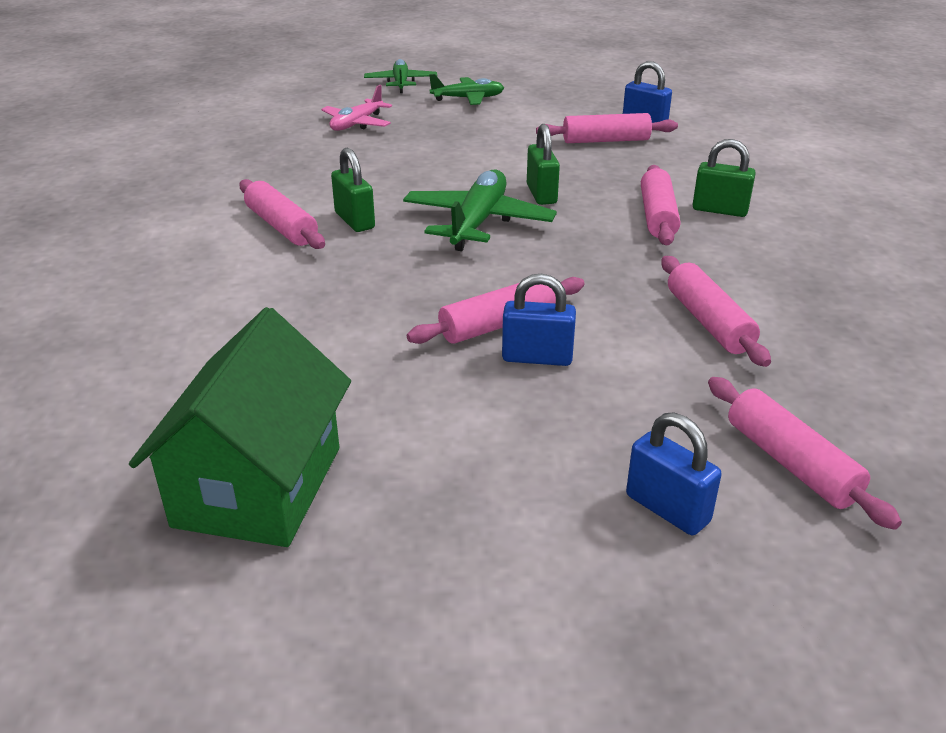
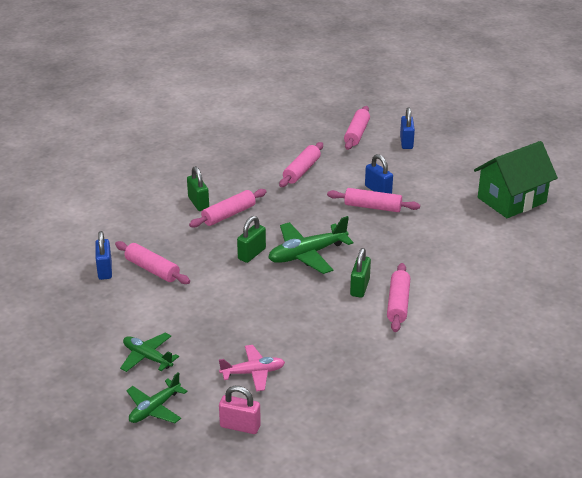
camera: 135 degrees left, 0 degrees up
none -> pink padlock [219,386,261,434]

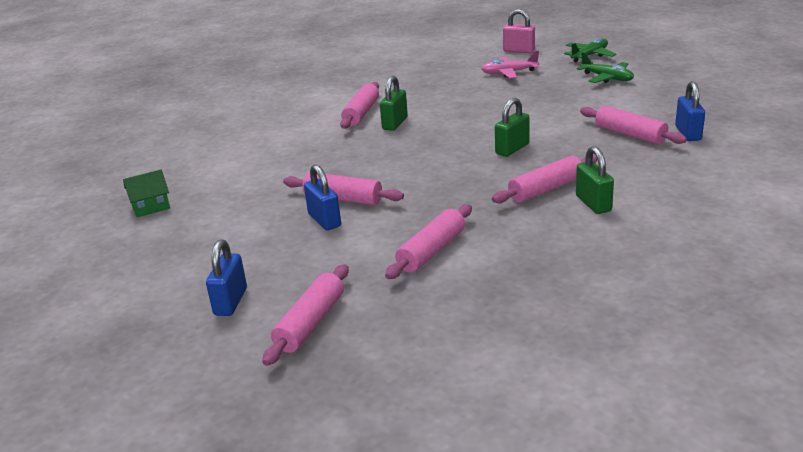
camera: 170 degrees left, 5 degrees down
green plane [268,216,354,274] -> none
green house [474,141,558,218] -> green house [123,170,170,217], size x0.45

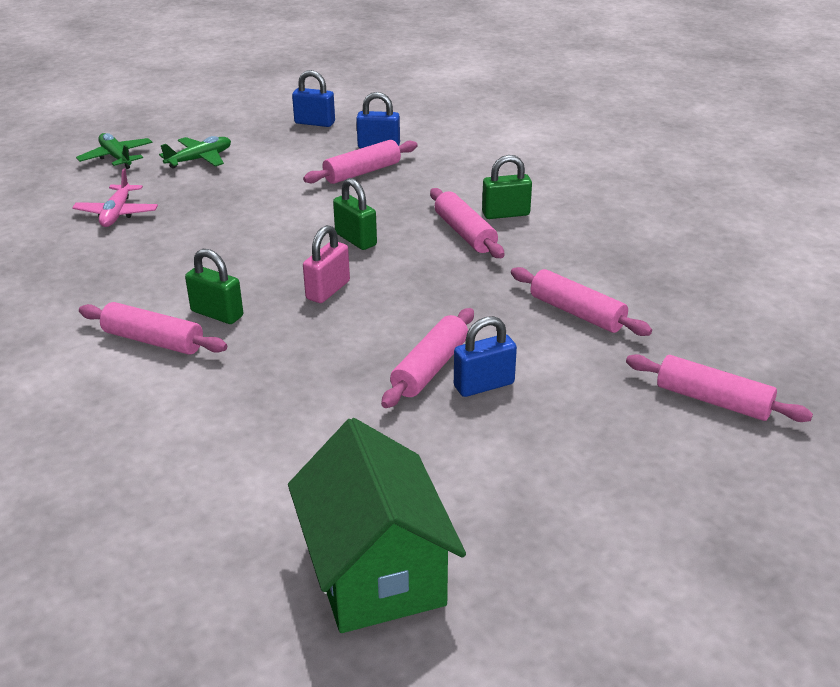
camera: 85 degrees left, 5 degrees up
green house [123,170,170,217] -> green house [288,418,466,633], size x2.20
blue padlock [206,240,247,316] -> blue padlock moved to [292,70,335,127]
pink padlock [503,9,535,53] -> pink padlock moved to [303,225,350,303]

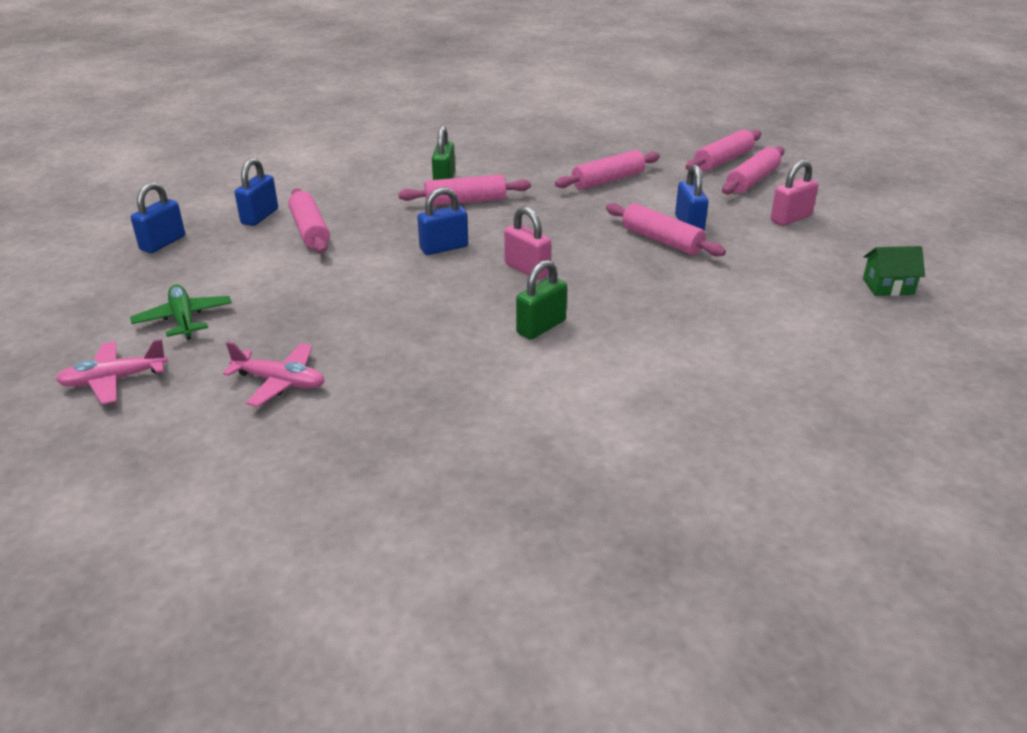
camera: 75 degrees left, 0 degrees up
green plane [76,133,153,169] -> pink plane [56,339,168,404]
pink rolling pin [79,302,227,355] -> pink rolling pin moved to [722,146,784,195]
green house [288,418,466,633] -> green house [863,246,925,296], size x0.45
green padlock [333,178,377,250] -> blue padlock [417,187,468,255]
none -> pink padlock [771,160,818,226]

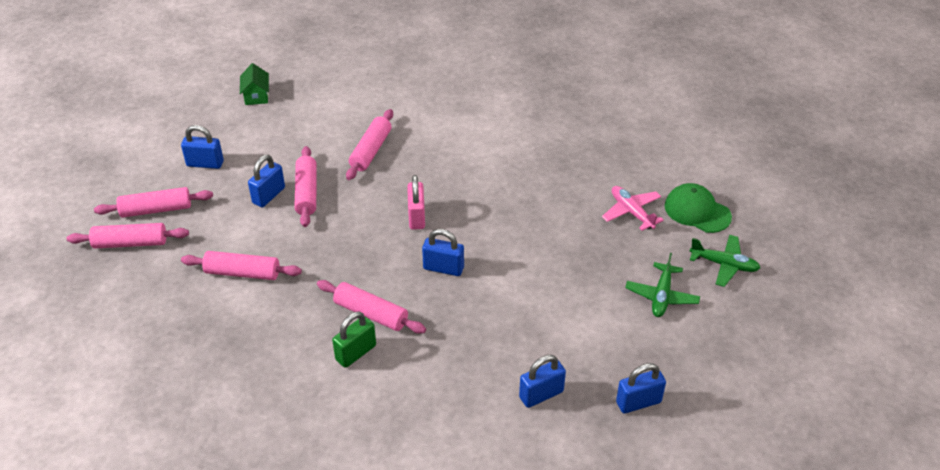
camera: 140 degrees left, 10 degrees up
pink plane [56,339,168,404] -> green plane [690,235,760,287]
pink rolling pin [288,188,330,254] -> pink rolling pin moved to [346,109,393,180]
green padlock [516,260,567,340] -> none
pink padlock [771,160,818,226] -> blue padlock [181,125,224,169]
green house [863,246,925,296] -> green house turned 45 degrees clockwise [240,63,269,105]
none -> green cap [664,183,732,233]

